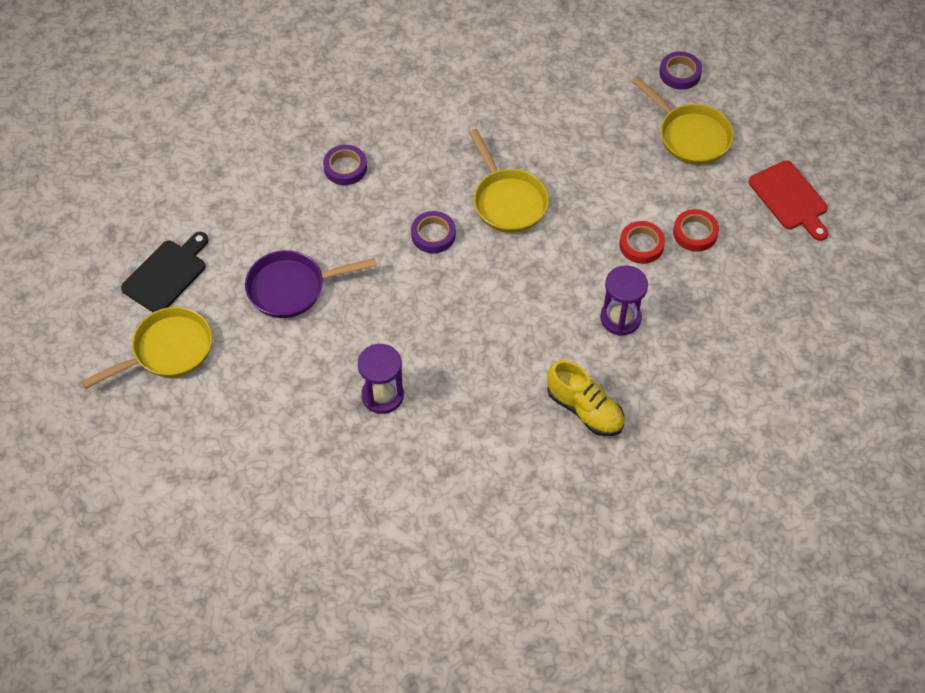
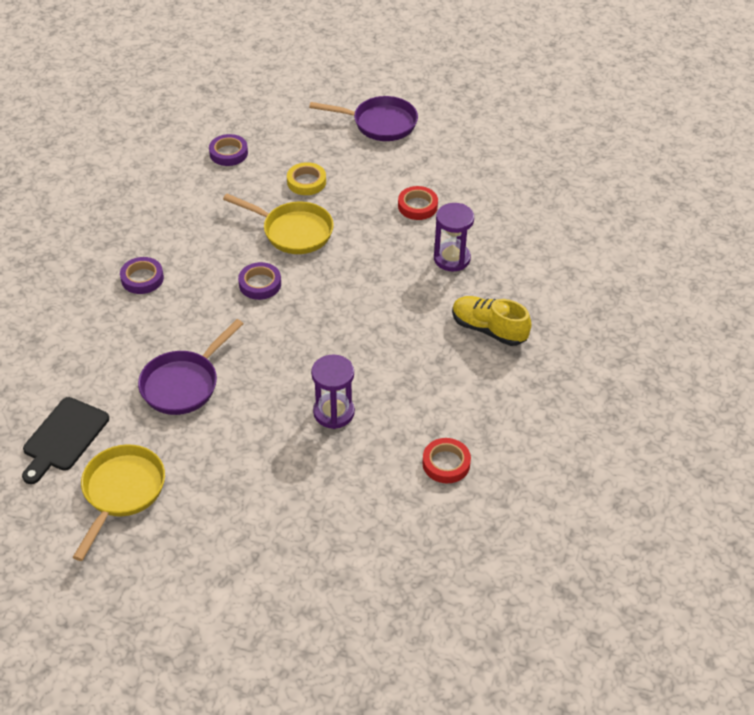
camera: 40 degrees left, 10 degrees down
black cutting board [121,232,209,312] -> black cutting board turned 150 degrees counterclockwise [22,397,109,484]
yellow shoe [547,360,624,436] -> yellow shoe turned 150 degrees counterclockwise [452,296,532,346]
yellow pan [632,76,734,165] -> purple pan [309,96,418,141]
purple tape [659,51,702,90] -> purple tape moved to [209,134,248,166]
red tape [673,209,719,252] -> red tape moved to [422,438,471,483]
red cutting board [748,160,828,241] -> none
none -> yellow tape [287,162,326,195]

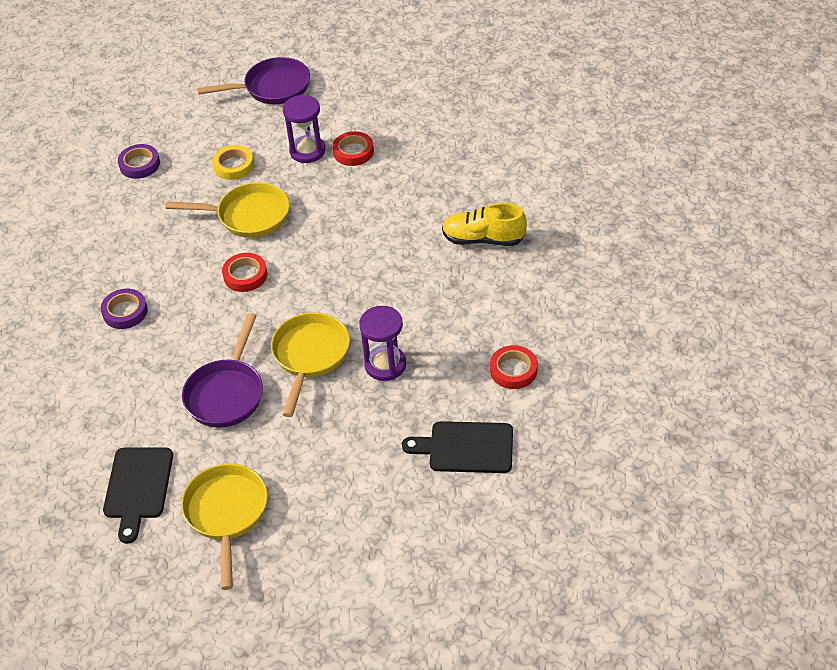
camera: 20 degrees left, 0 degrees up
purple tape [238,262,281,300] -> red tape [222,253,267,292]
purple hourglass [434,203,474,271] -> purple hourglass moved to [283,95,326,163]
none -> yellow pan [271,313,350,417]
none -> black cutting board [402,421,513,473]

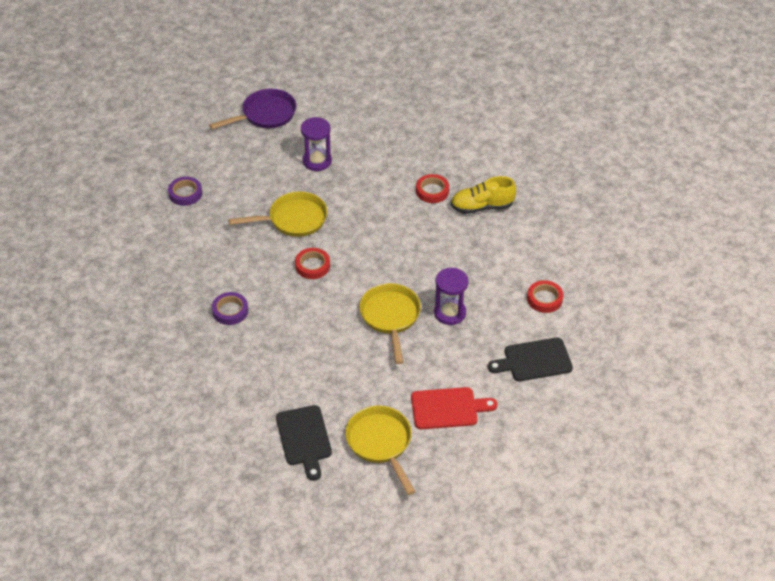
camera: 20 degrees left, 0 degrees up
purple pan [182,313,263,428] -> none
yellow tape [212,145,254,180] -> none
red tape [333,131,374,166] -> red tape moved to [416,174,449,203]
none -> red cutting board [411,387,498,429]

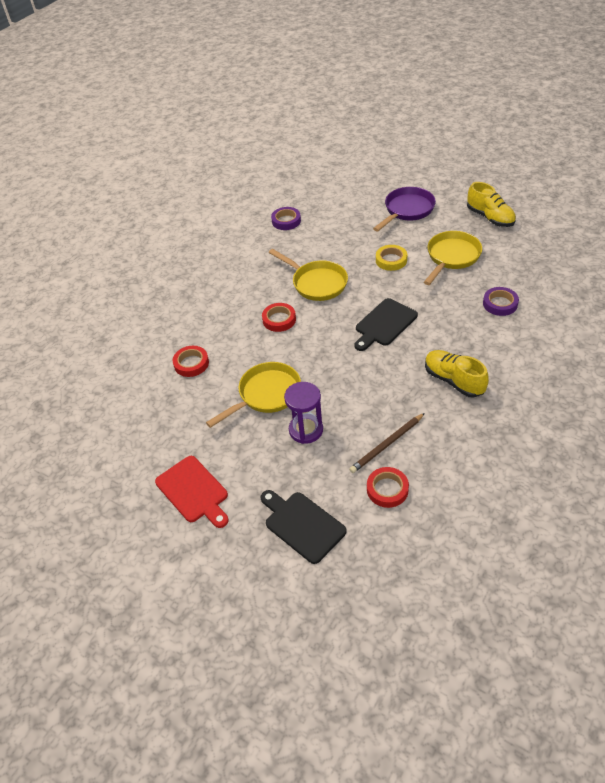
camera: 60 degrees right, 0 degrees up
purple pan [209,89,296,129] -> purple pan turned 75 degrees counterclockwise [373,187,436,232]
purple tape [212,292,248,325] -> purple tape moved to [483,287,519,316]
black cutting board [276,405,332,481] -> black cutting board moved to [355,298,418,351]
purple hourglass [301,117,332,171] -> yellow tape [376,245,407,271]
yellow pan [345,406,415,495] -> yellow pan moved to [424,231,482,285]
red tape [416,174,449,203] -> red tape moved to [172,346,209,377]
none -> brown pencil [349,413,425,473]
none -> yellow shoe [467,182,516,227]

